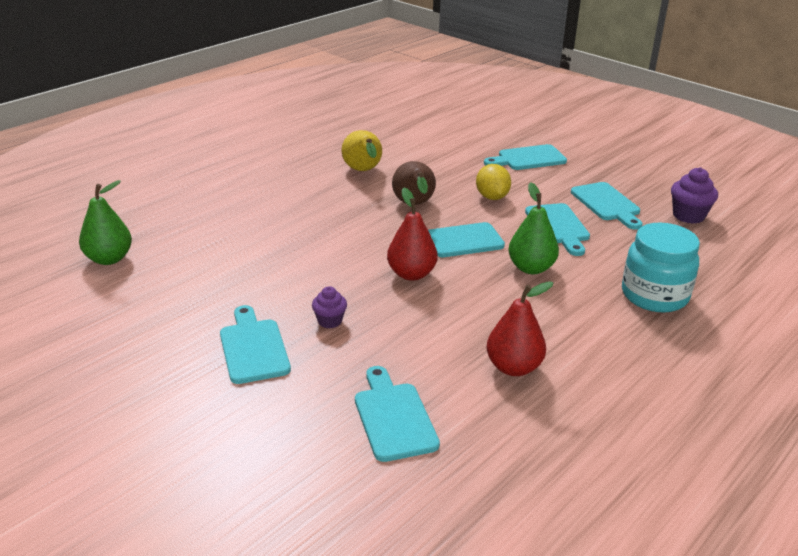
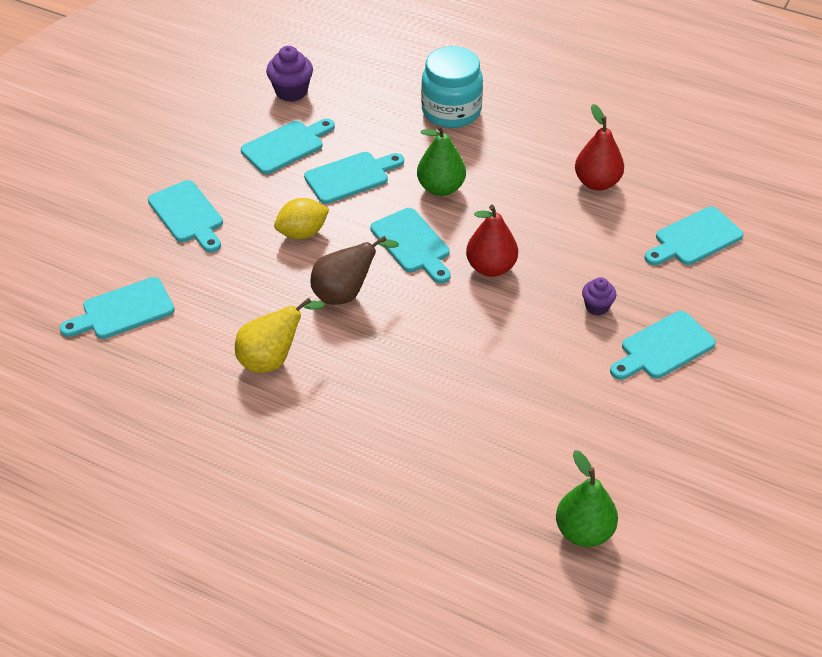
camera: 105 degrees left, 15 degrees up
none -> turquoise cutting board [60,277,175,339]

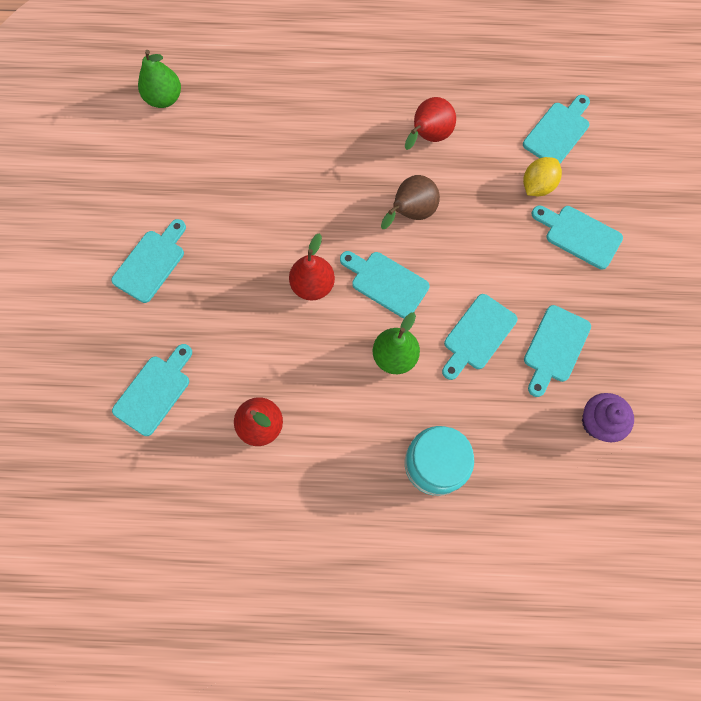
camera: 155 degrees right, 25 degrees up
yellow pear [235,298,324,373] -> red pear [405,97,456,150]
yellow lemon [274,198,329,239] -> yellow lemon moved to [523,157,562,196]
purple cupcake [582,277,617,315] -> none

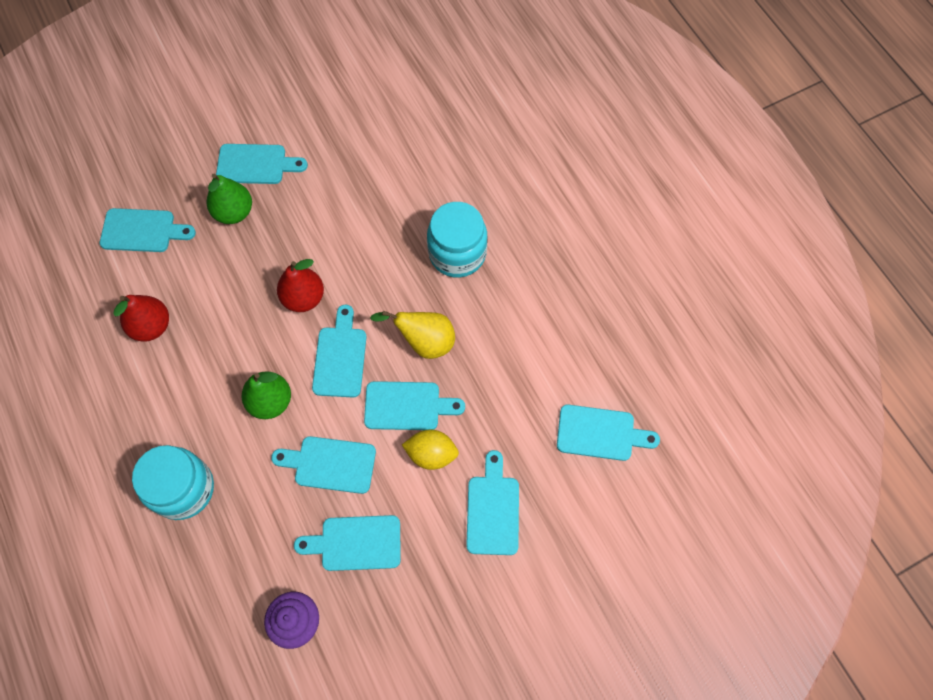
camera: 60 degrees right, 5 degrees down
green pear [138,50,181,108] -> green pear moved to [207,174,252,224]
brown pear [381,175,440,229] -> yellow pear [370,310,455,359]
red pear [405,97,456,150] -> none
yellow lemon [523,157,562,196] -> yellow lemon moved to [402,430,459,470]
none -> turquoise cutting board [364,381,465,430]
none -> turquoise jar [427,202,487,278]

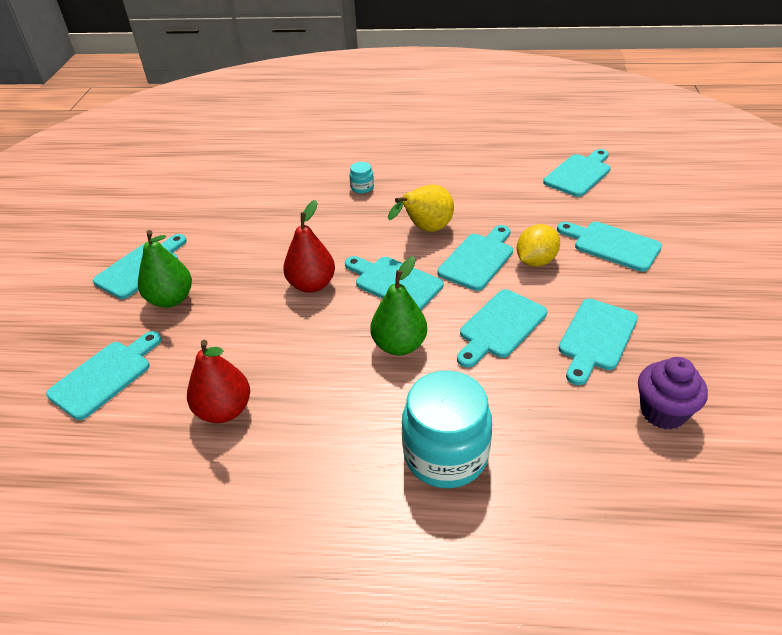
camera: 55 degrees left, 25 degrees down
turquoise jar [427,202,487,278] -> turquoise jar [349,162,374,194], size x0.43

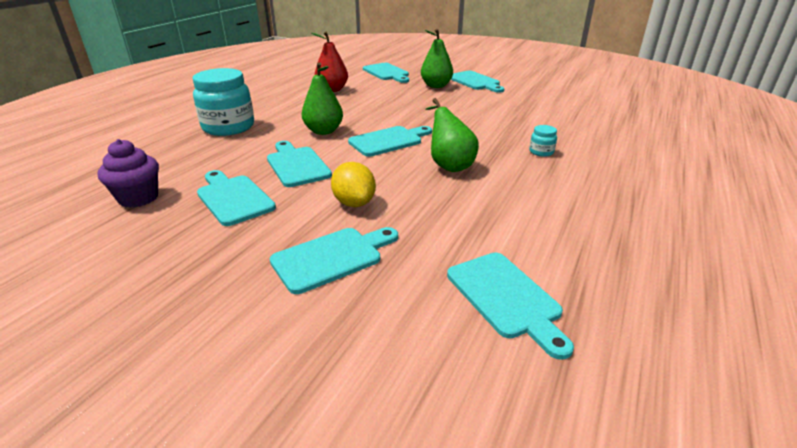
camera: 110 degrees right, 10 degrees down
red pear [283,200,335,293] -> none
yellow pear [388,185,454,232] -> green pear [425,98,479,172]
turquoise cutting board [437,225,513,291] -> none

